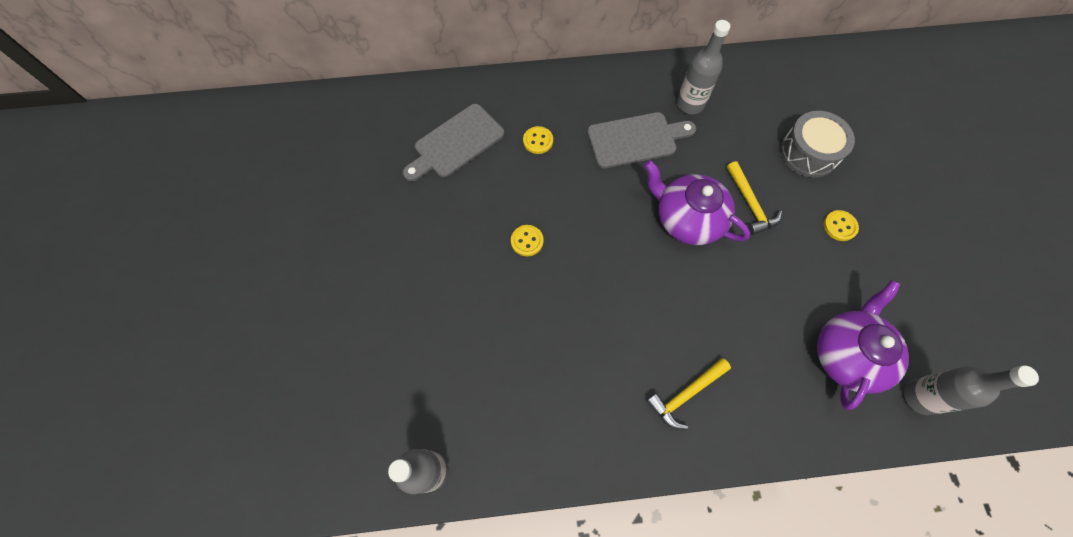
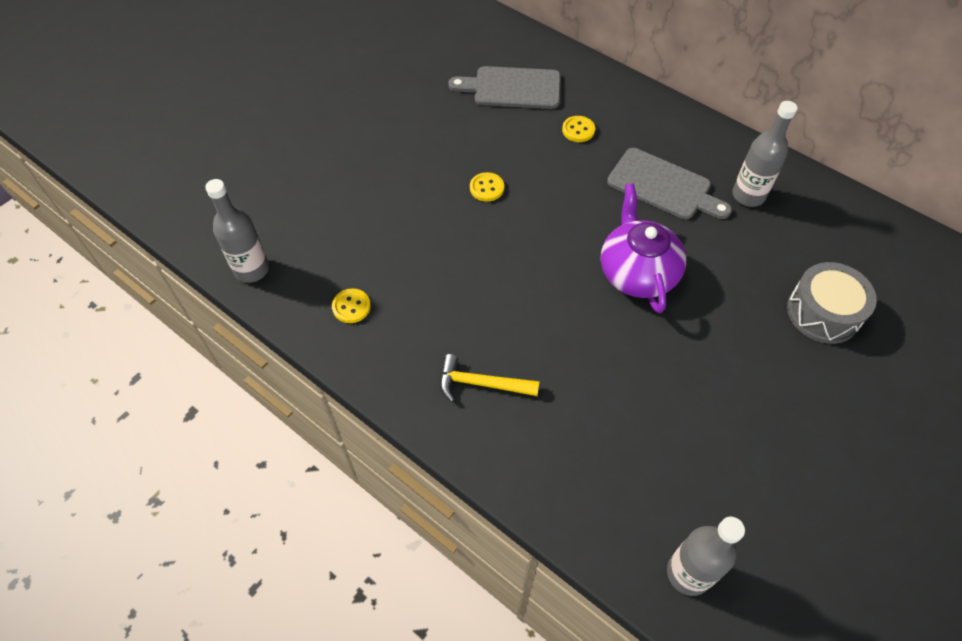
camera: 45 degrees right, 10 degrees down
yellow hammer [727,161,782,235] -> none
purple teapot [817,280,909,410] -> none
yellow button [824,210,859,241] -> yellow button moved to [332,288,371,323]

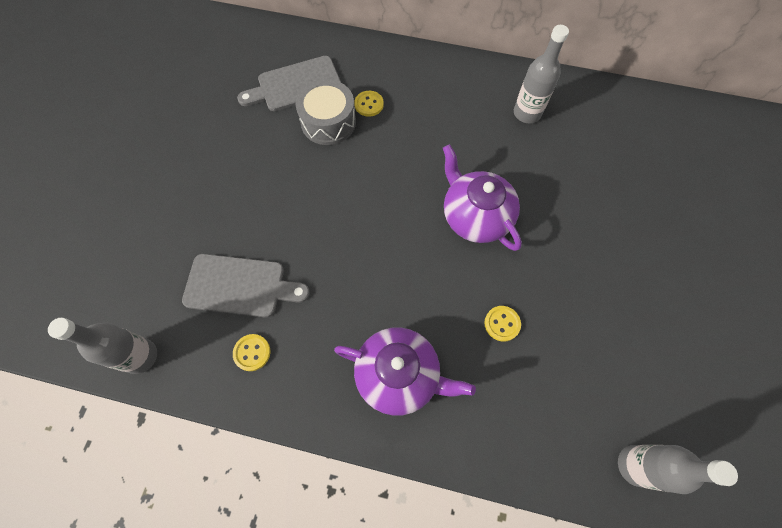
camera: 25 degrees left, 10 degrees up
yellow hammer [440,354,540,402] -> purple teapot [334,327,476,416]
yellow button [470,172,504,202] -> yellow button moved to [484,306,521,342]
grey cutting board [607,148,732,219] -> grey cutting board moved to [182,254,310,318]
grey drum [787,262,877,344] -> grey drum moved to [296,79,356,145]

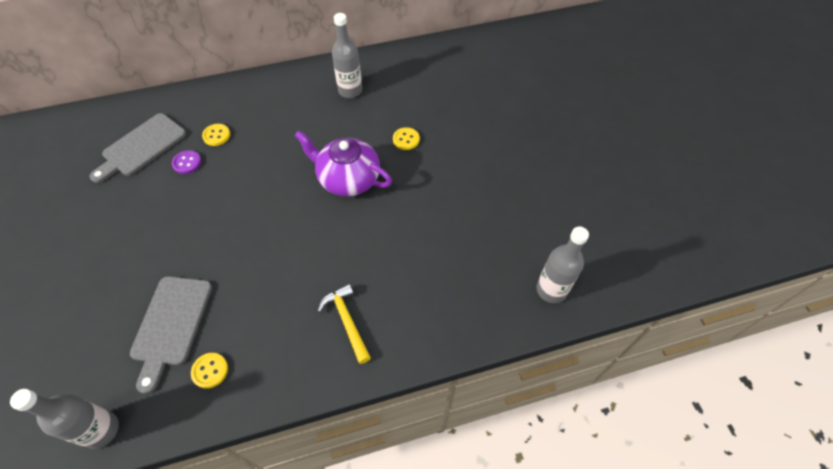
camera: 30 degrees left, 10 degrees down
grey cutting board [182,254,310,318] -> grey cutting board turned 120 degrees clockwise [130,276,212,394]
grey drum [296,79,356,145] -> purple button [172,150,201,174]
purple teapot [334,327,476,416] -> yellow hammer [317,284,371,364]
yellow button [484,306,521,342] -> yellow button moved to [393,127,420,150]

